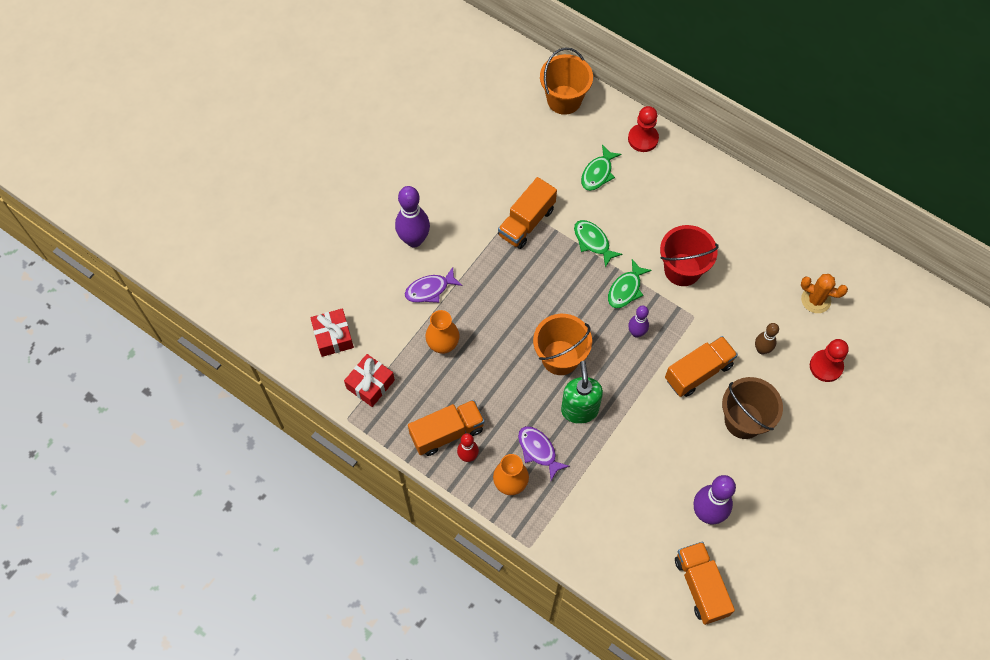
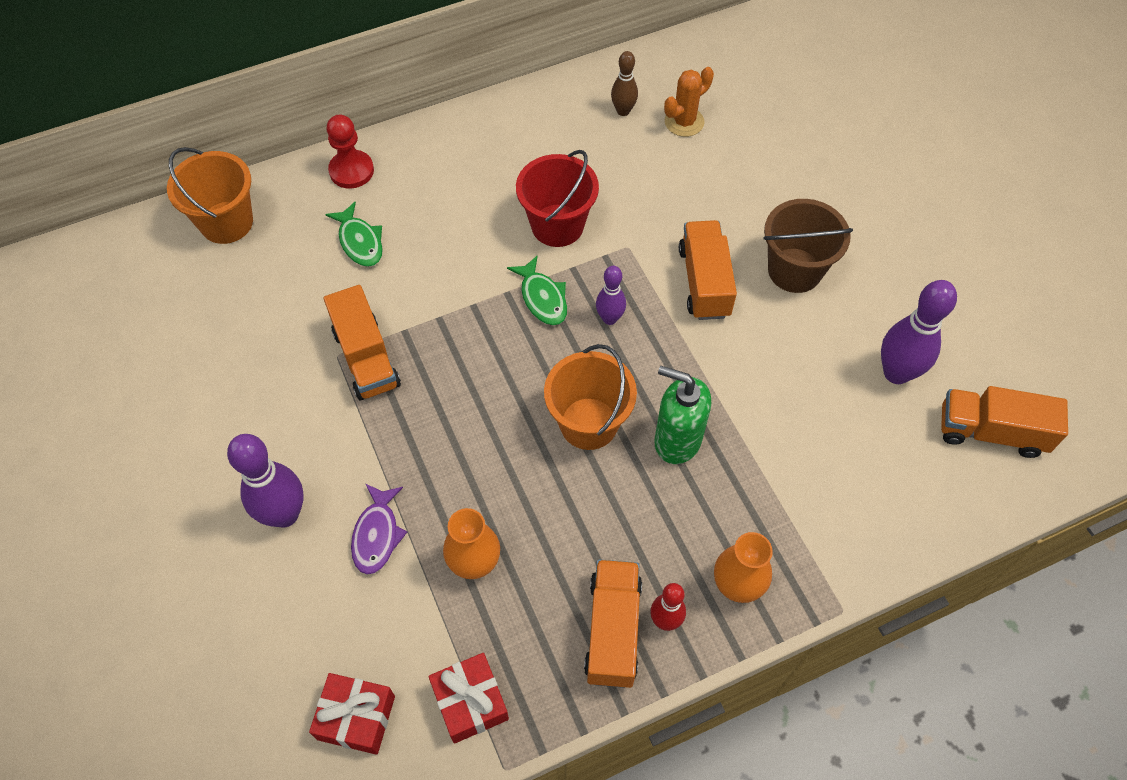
camera: 60 degrees left, 5 degrees down
purple fish [518,426,570,480] -> none
green fish [574,220,623,268] -> none
brown bowling pin [755,323,779,354] -> brown bowling pin moved to [611,51,638,116]
red pawn [810,339,849,382] -> none

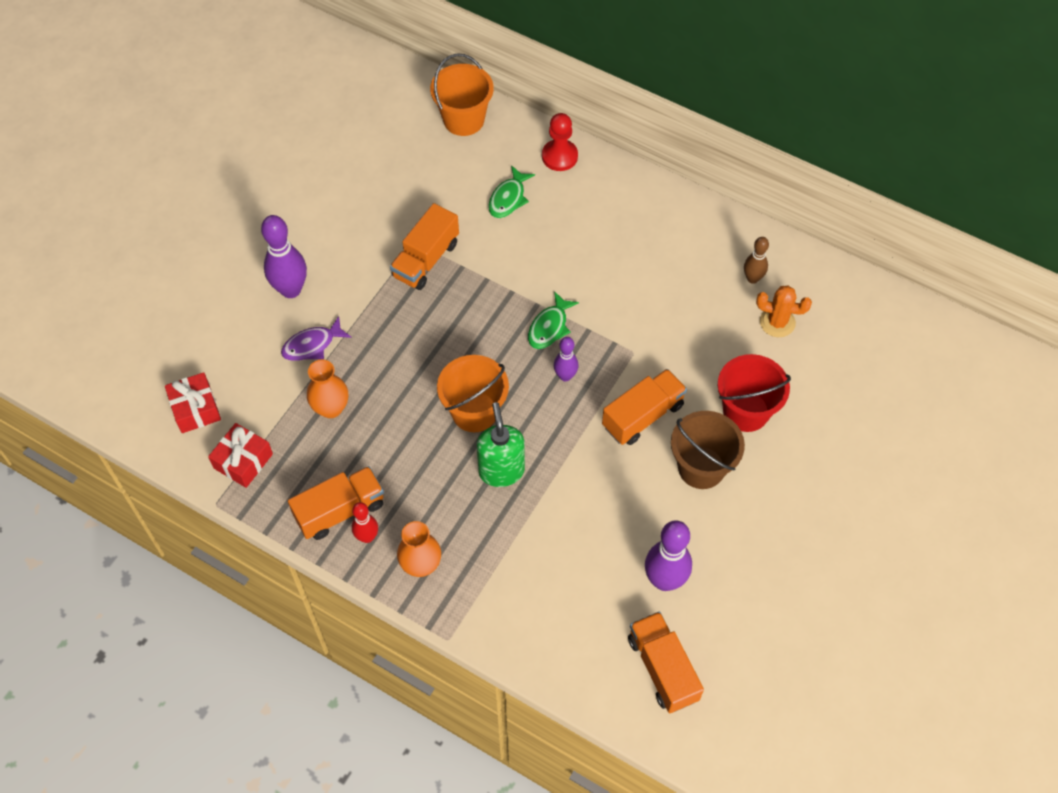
camera: 55 degrees right, 0 degrees up
red bucket [516,150,599,247] -> red bucket moved to [718,354,791,432]

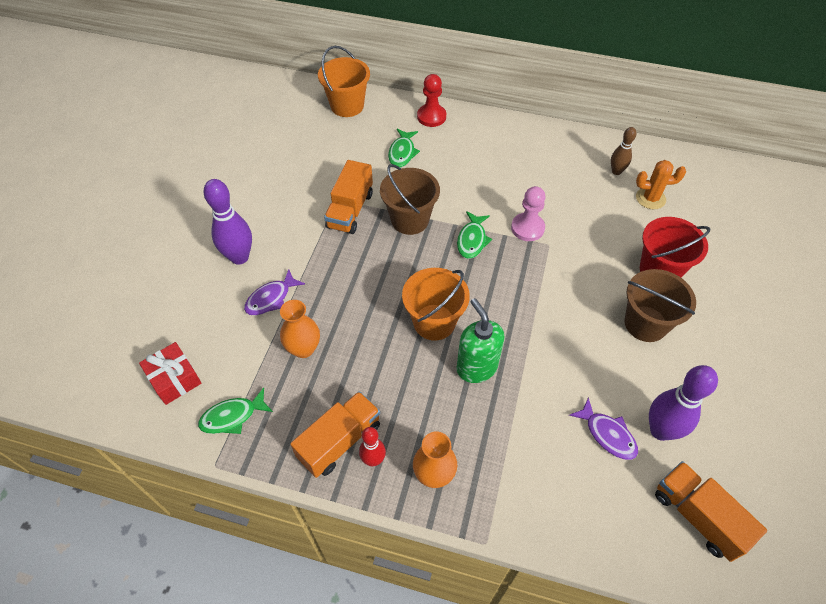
camera: 15 degrees left, 5 degrees down
red gift [208,423,273,488] -> green fish [198,388,273,434]
purple bowling pin [554,337,578,381] -> none
orange truck [602,369,687,445] -> none
none -> brown bucket [380,164,440,235]
none -> pink pawn [511,186,546,241]
none -> purple fish [569,398,638,460]

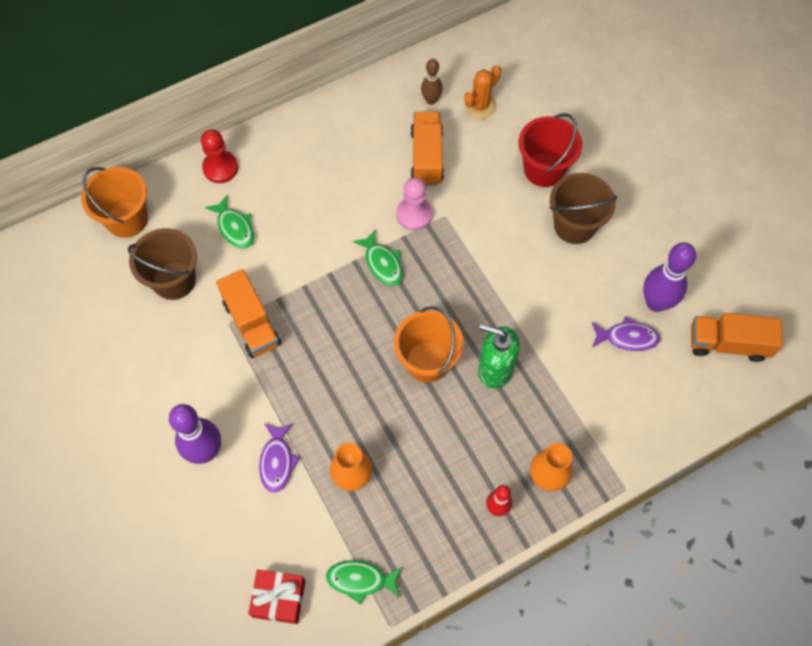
camera: 45 degrees left, 10 degrees up
green fish [198,388,273,434] -> green fish turned 75 degrees clockwise [326,560,402,605]
orange truck [290,391,380,478] -> orange truck moved to [411,111,444,186]
brown bucket [380,164,440,235] -> brown bucket moved to [128,228,197,300]

